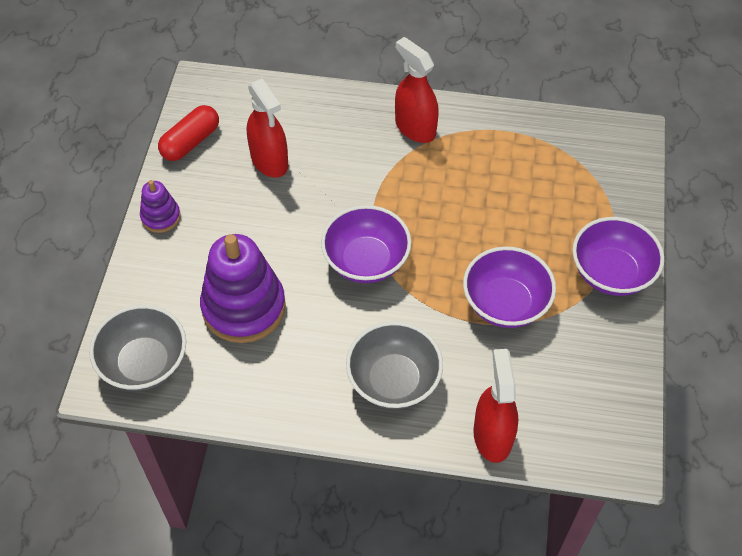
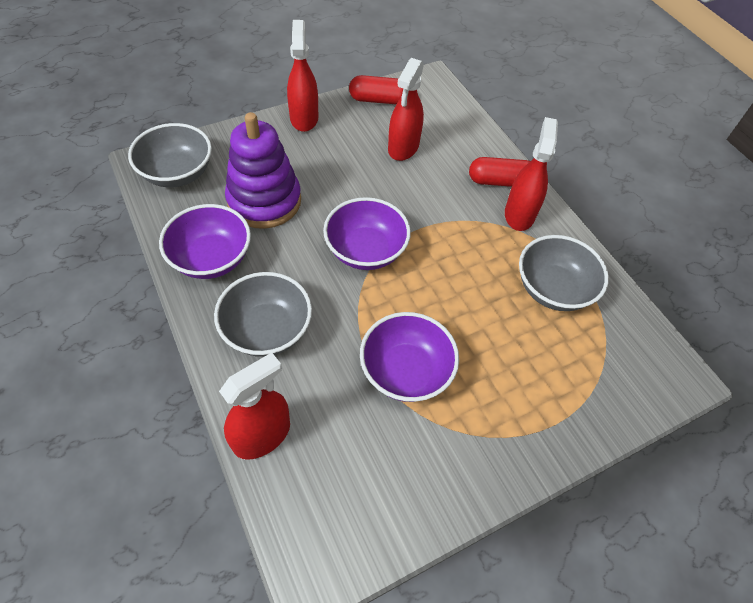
camera: 50 degrees right, 0 degrees up
purple stacking toy [140,180,181,233] -> red spray bottle [287,20,318,132]
purple bowl [572,217,664,296] -> purple bowl moved to [159,204,251,279]
none -> red capsule [469,157,531,187]
none -> grey bowl [519,235,609,311]

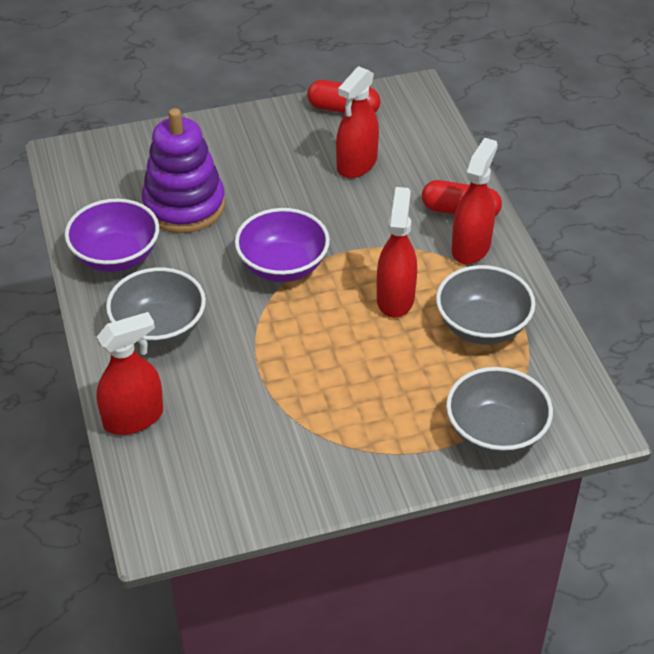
camera: 15 degrees right, 10 degrees down
grey bowl [128,123,212,187] -> grey bowl moved to [446,367,553,456]
red spray bottle [287,20,318,132] -> red spray bottle moved to [377,187,417,318]
purple bowl [360,312,459,402] -> none

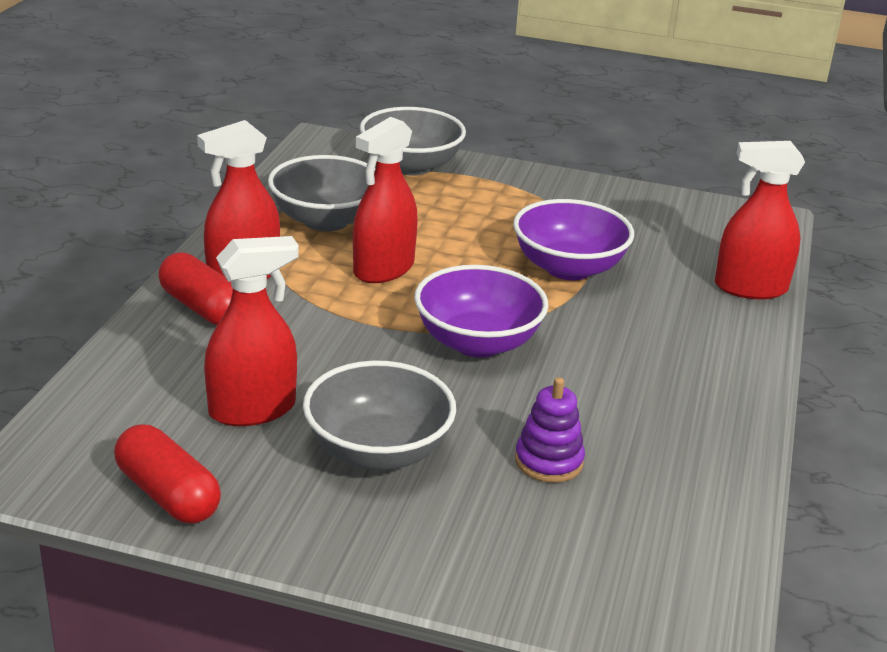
camera: 150 degrees left, 15 degrees down
purple bowl [65,199,159,272] -> purple bowl moved to [513,199,634,280]
grey bowl [106,268,206,347] -> grey bowl moved to [303,360,456,470]
purple stacking toy [142,108,225,233] -> purple stacking toy [515,377,585,483], size x0.50

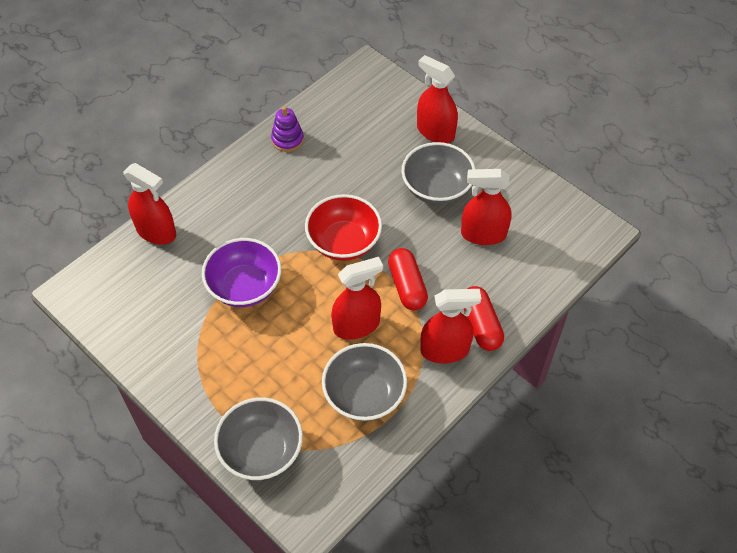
camera: 150 degrees left, 25 degrees up
red capsule [114,424,221,523] -> red capsule moved to [388,248,428,311]
purple bowl [414,265,548,357] -> red bowl [305,194,382,261]
purple stacking toy [515,377,585,483] -> purple stacking toy moved to [271,106,304,152]
none -> red spray bottle [417,55,458,143]

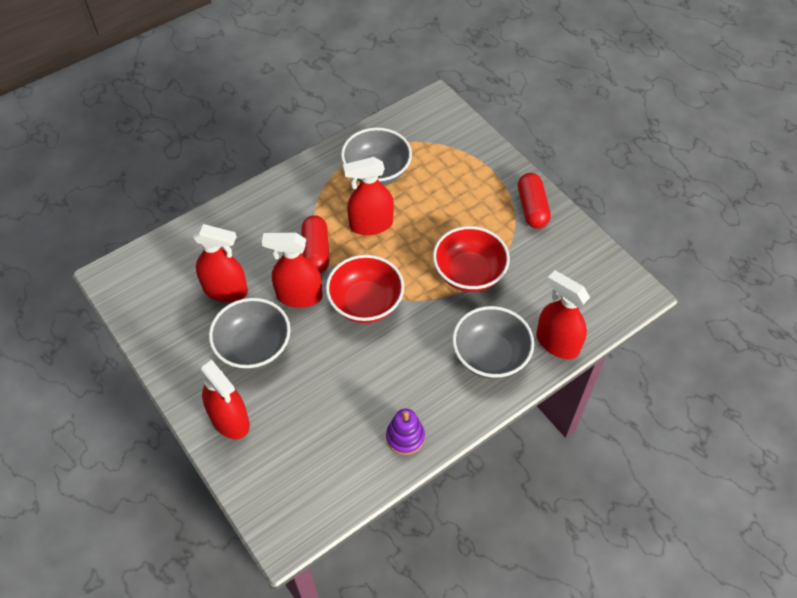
camera: 170 degrees left, 0 degrees up
purple bowl [202,238,281,307] -> red bowl [433,226,510,292]
grey bowl [214,397,303,480] -> grey bowl moved to [452,306,534,379]
red spray bottle [420,289,481,363] -> red spray bottle moved to [262,232,323,308]
red capsule [464,286,504,351] -> red capsule moved to [518,173,551,229]

